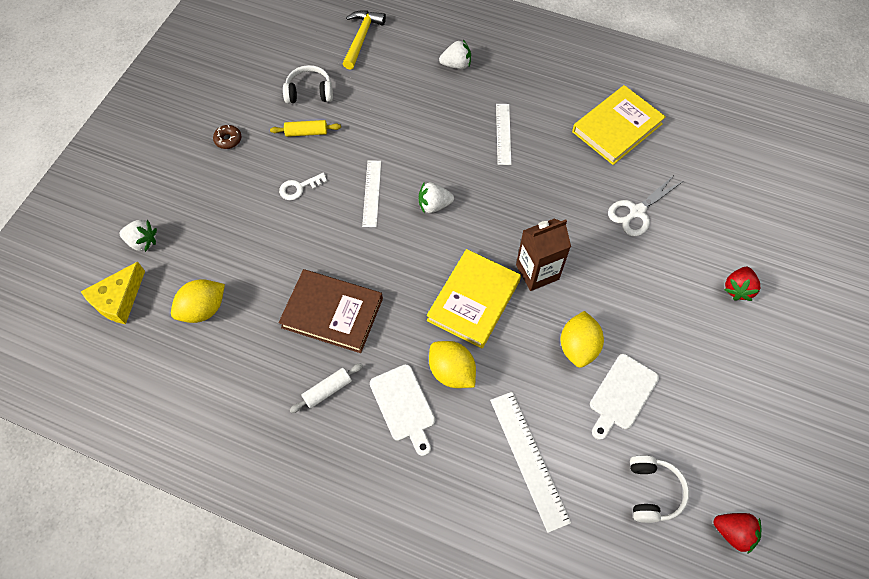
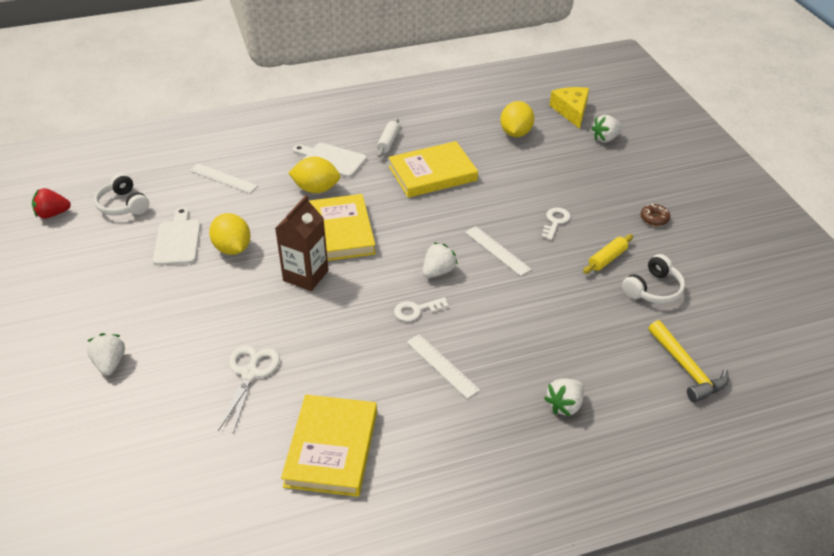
camera: 140 degrees right, 20 degrees down
brown book [278,269,383,353] -> yellow book [388,141,478,198]
white ruler [490,392,571,533] -> white ruler [190,164,258,193], size x0.67
red strawberry [724,267,760,301] -> white strawberry [87,333,125,375]
none -> white key [394,297,449,322]

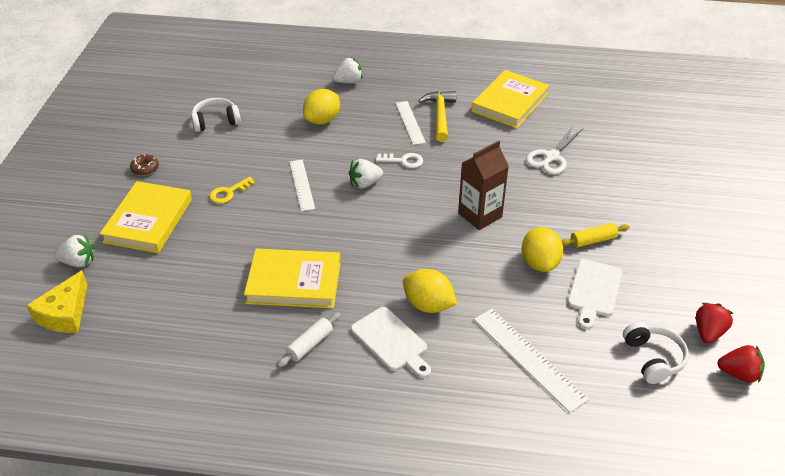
camera: 155 degrees left, 0 degrees up
white strawberry [87,333,125,375] -> none
white ruler [190,164,258,193] -> white ruler [474,309,589,413], size x1.50
yellow book [309,194,376,261] -> yellow book moved to [100,181,192,253]
yellow lemon [500,101,534,137] -> yellow lemon moved to [303,89,340,124]
white key [541,208,570,240] -> yellow key [209,177,255,204]
yellow rolling pin [583,234,633,274] -> yellow rolling pin moved to [561,223,630,248]
yellow hammer [648,320,729,403] -> yellow hammer moved to [418,91,456,142]
none -> red strawberry [696,303,734,343]

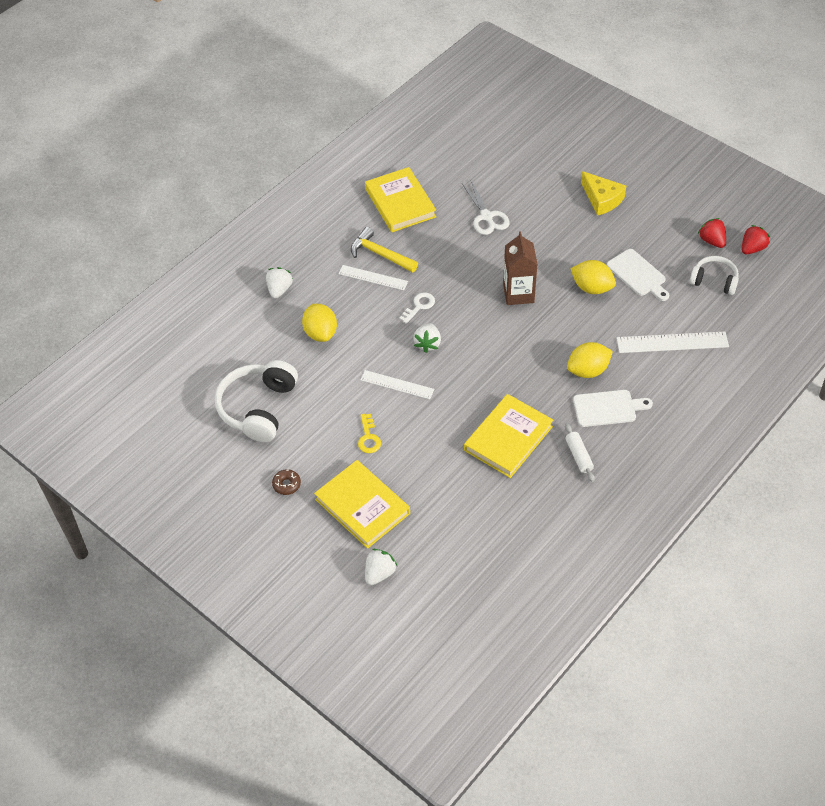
camera: 55 degrees left, 10 degrees up
yellow cheese [26,270,87,333] -> yellow cheese moved to [581,171,626,216]
white headphones [191,98,241,132] -> white headphones [215,360,298,442], size x1.68
yellow rolling pin [561,223,630,248] -> none

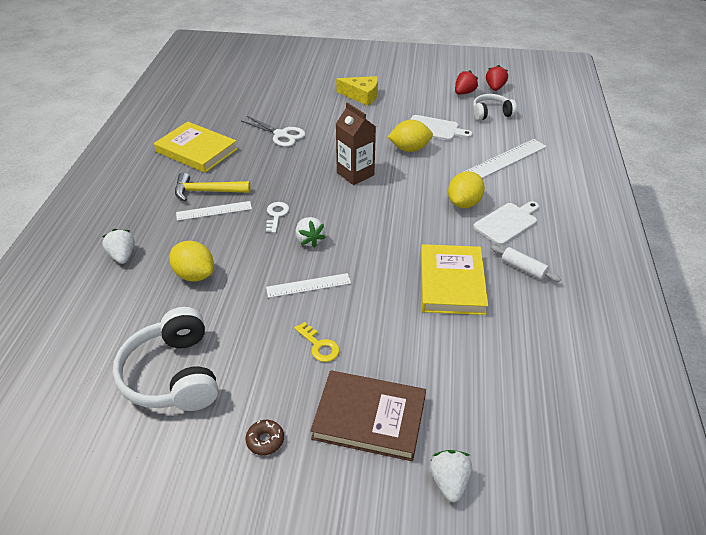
camera: 35 degrees left, 10 degrees down
yellow book [314,460,410,549] -> brown book [310,370,426,461]
red strawberry [698,218,726,248] -> red strawberry turned 105 degrees clockwise [455,70,478,95]

